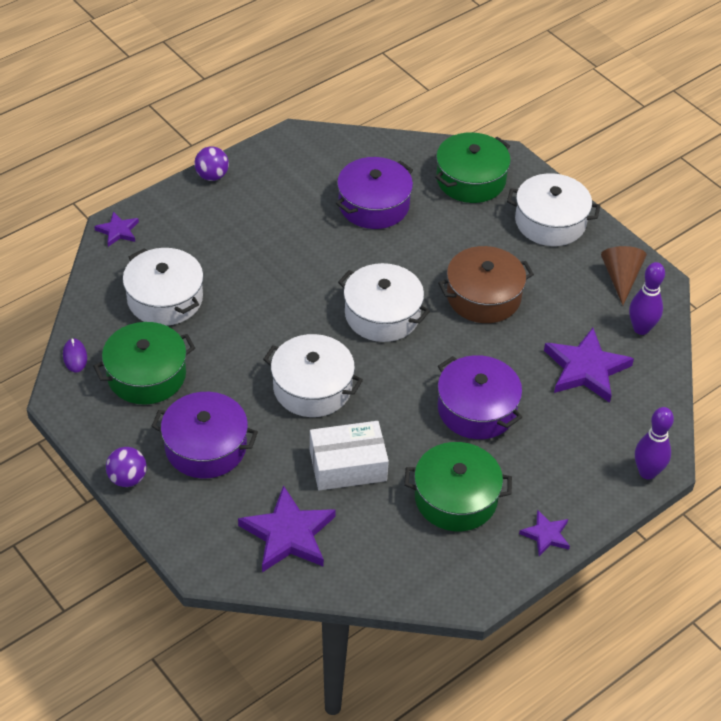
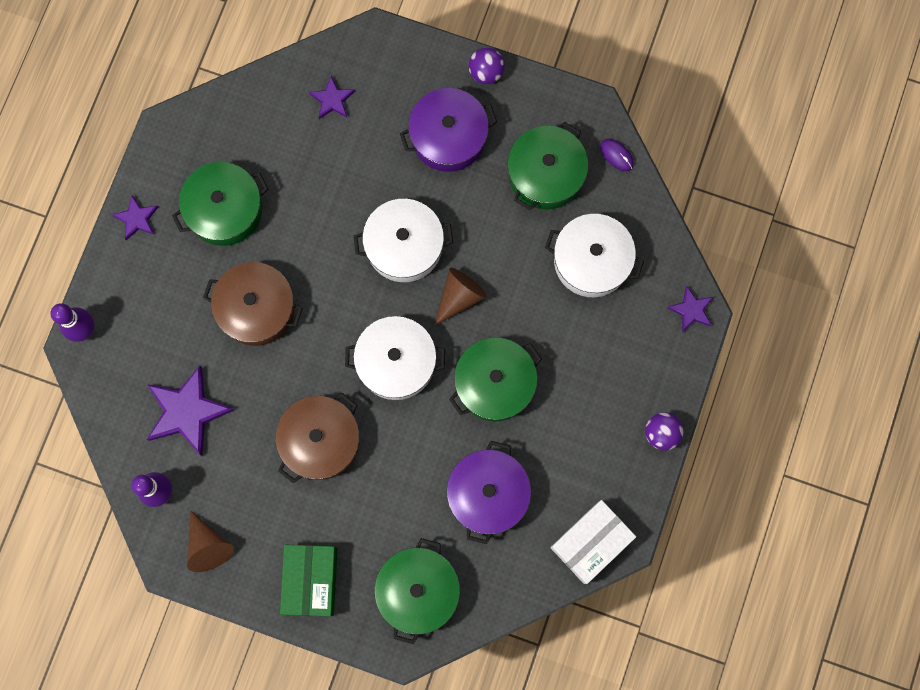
camera: 150 degrees right, 30 degrees up
purple star [238,485,336,572] -> purple star [309,76,355,119], size x0.53
white box [310,421,389,491] -> white box moved to [550,500,636,584]
purple pot [437,355,522,439] -> brown pot [203,262,303,346]
white pot [507,173,600,246] -> green box [280,545,337,616]
none -> brown cone [434,268,487,326]
none -> green pot [449,338,542,422]

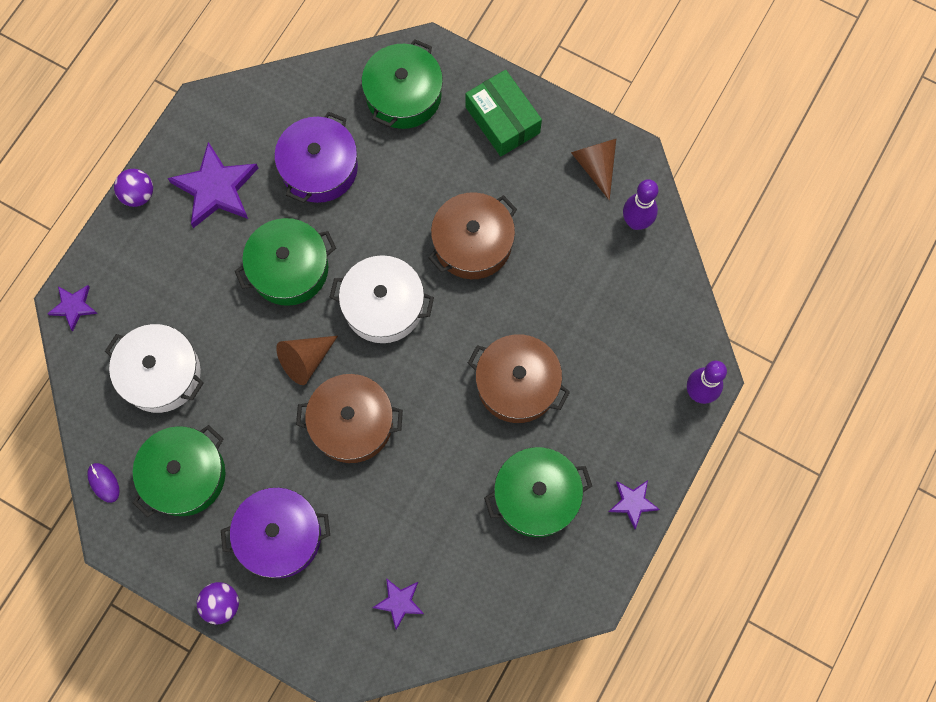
camera: 170 degrees left, 5 degrees down
purple star [147,366,234,456] -> purple star moved to [168,142,258,228]
green box [280,545,337,616] -> green box turned 45 degrees counterclockwise [466,70,542,157]
white pot [354,199,453,282] -> brown pot [296,374,403,463]
white box [550,500,636,584] -> none

